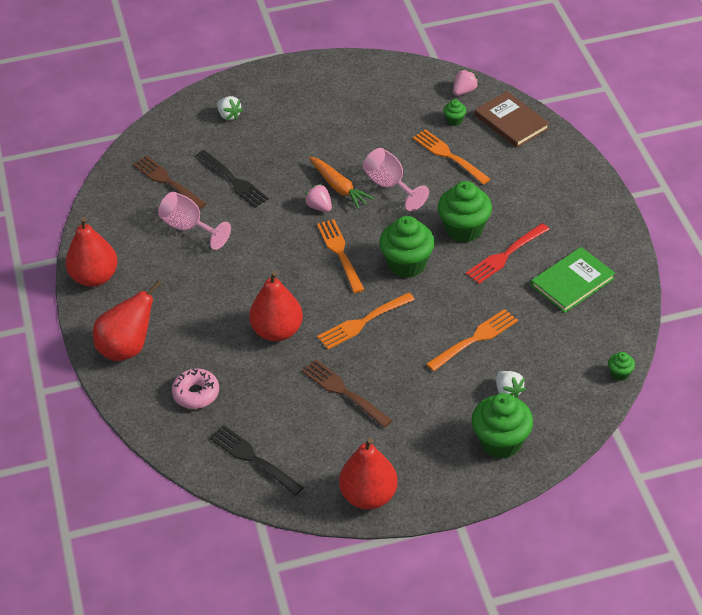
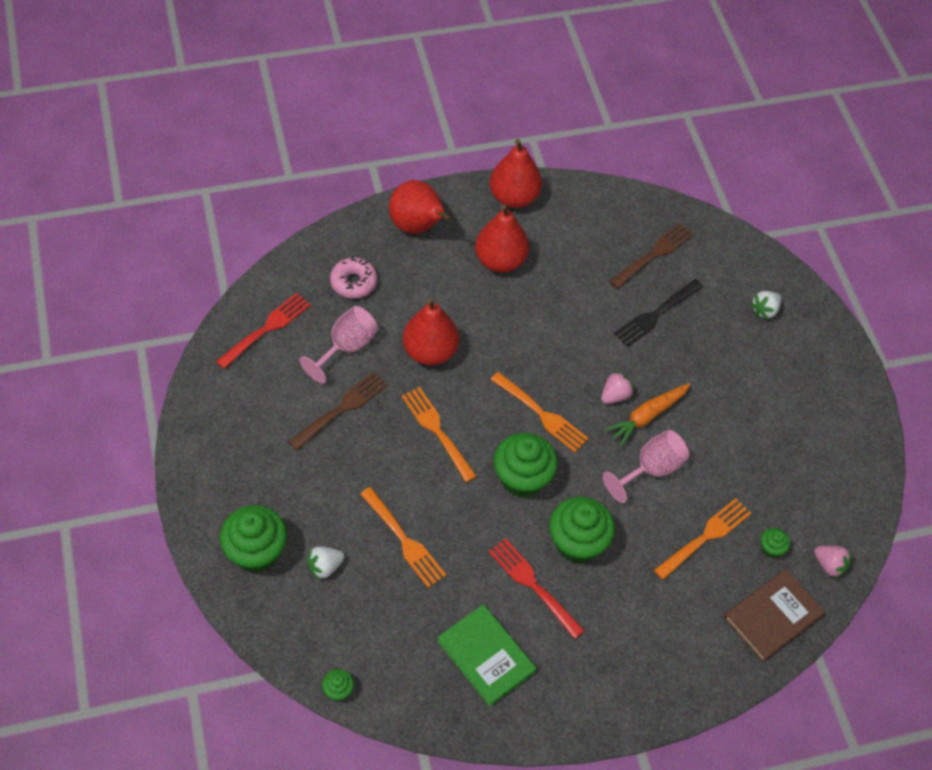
camera: 85 degrees right, 10 degrees up
pink goblet [158,192,231,250] -> pink goblet moved to [300,306,378,384]
black fork [209,425,304,496] -> red fork [216,293,311,369]
orange fork [317,219,364,293] -> orange fork turned 60 degrees clockwise [490,372,589,452]
red pear [339,438,398,510] -> red pear moved to [475,204,529,273]

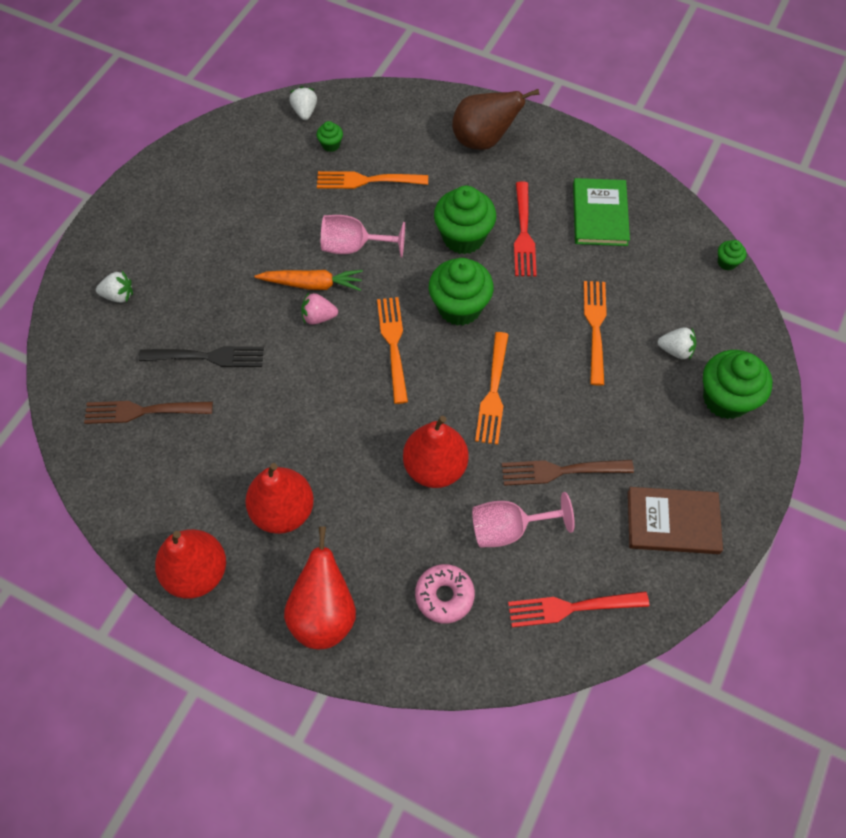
camera: 135 degrees left, 5 degrees up
brown book [724,569,825,662] -> brown book moved to [628,487,723,554]
pink strawberry [814,546,852,579] -> white strawberry [289,86,317,120]
none -> brown pear [452,89,540,150]

